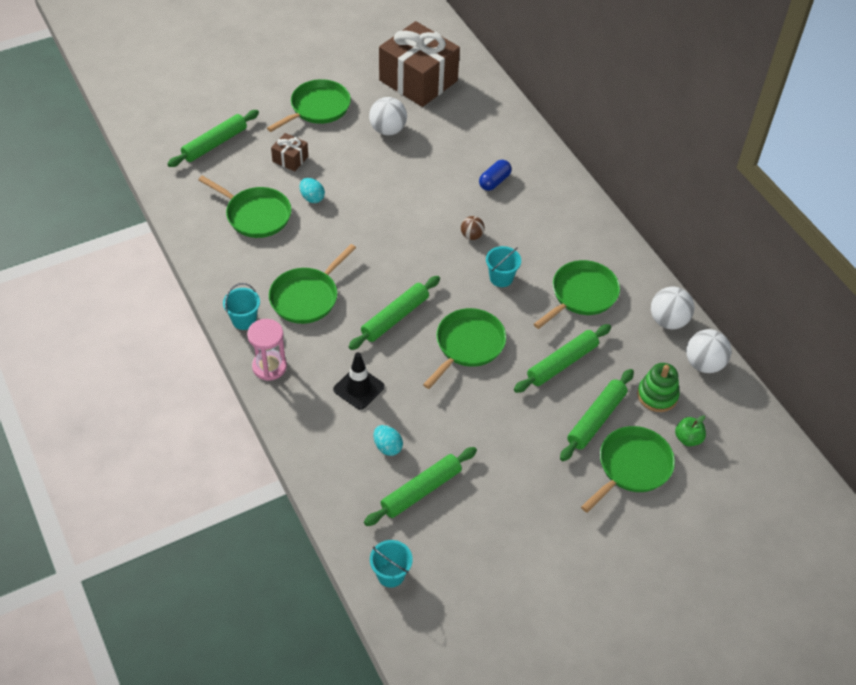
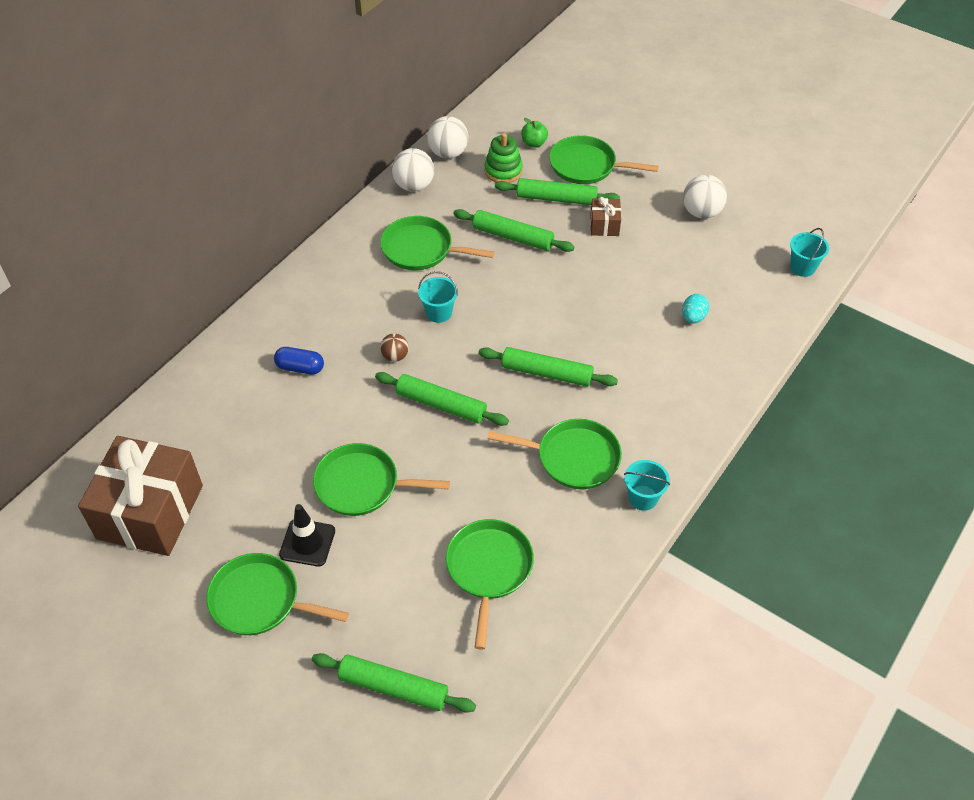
camera: 115 degrees left, 0 degrees up
pink hourglass [247,319,287,381] -> none
brown gift [271,133,308,172] -> brown gift moved to [590,197,621,236]
turquoise egg [300,178,325,203] -> none
black traffic cone [333,352,384,410] -> black traffic cone moved to [279,504,335,567]
green rolling pin [364,447,477,526] -> green rolling pin moved to [375,372,509,426]
white ball [369,97,407,135] -> white ball moved to [683,175,727,219]
green pan [423,308,506,389] -> green pan moved to [313,443,450,516]

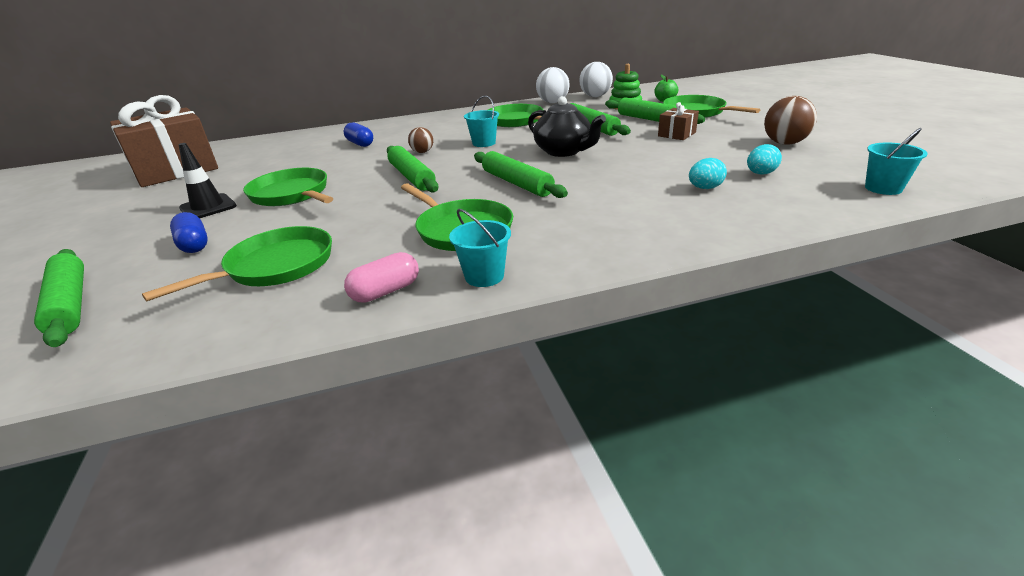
camera: 40 degrees right, 20 degrees down
green pan [207,553,349,635] -> none
white ball [683,175,727,219] -> brown ball [764,96,817,145]
none -> blue capsule [170,212,208,253]
none -> pink capsule [344,252,419,303]
none -> black teapot [528,96,606,157]
none -> turquoise egg [747,144,782,175]

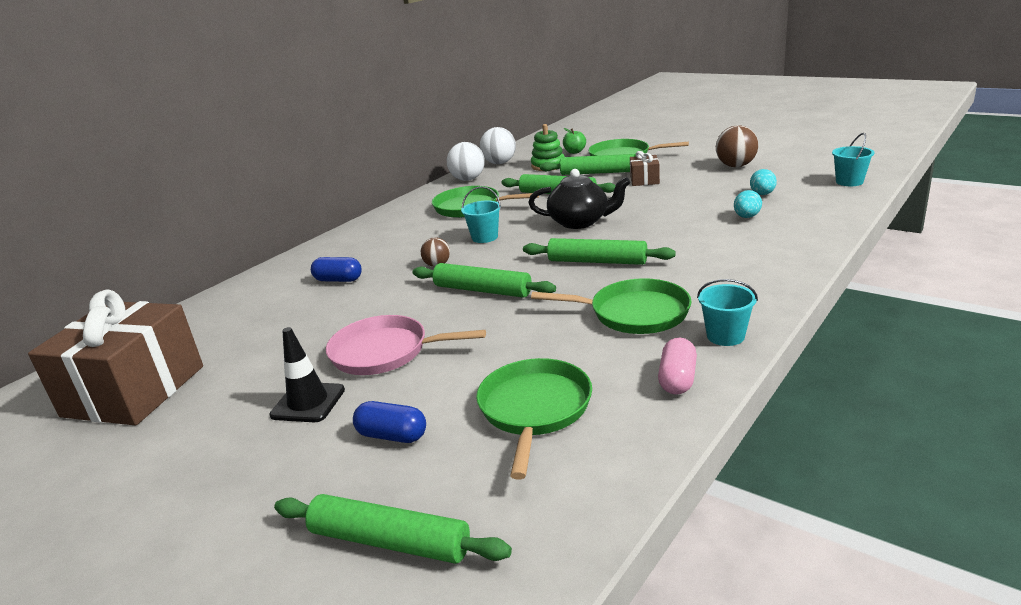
camera: 35 degrees left, 5 degrees down
green pan [243,168,333,206] -> pink pan [326,315,486,375]

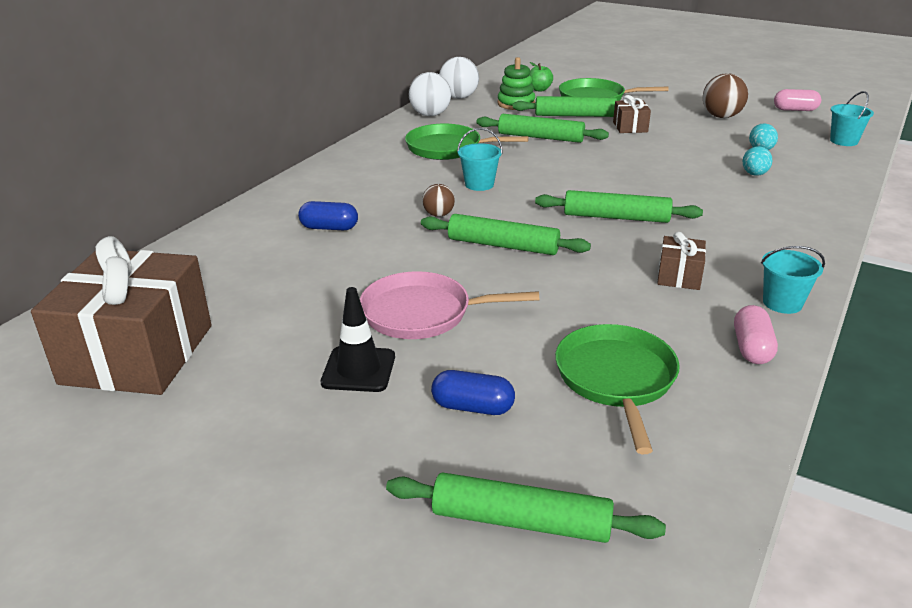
camera: 10 degrees left, 5 degrees up
black teapot [528,169,631,229] -> none
green pan [531,278,692,334] -> brown gift [657,232,706,290]
none -> pink capsule [774,89,821,111]

